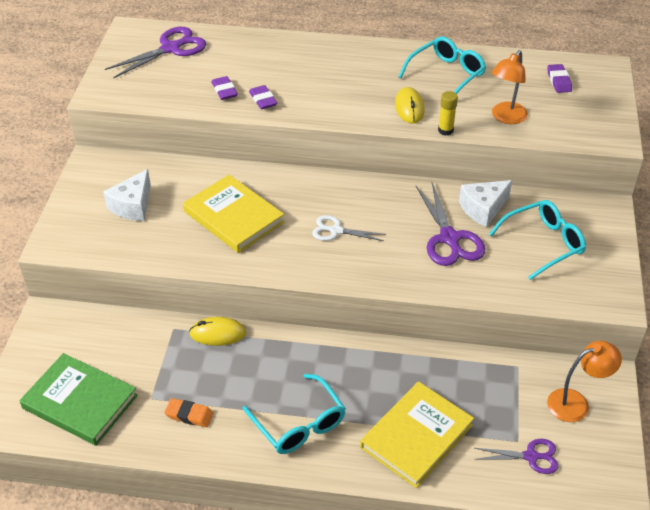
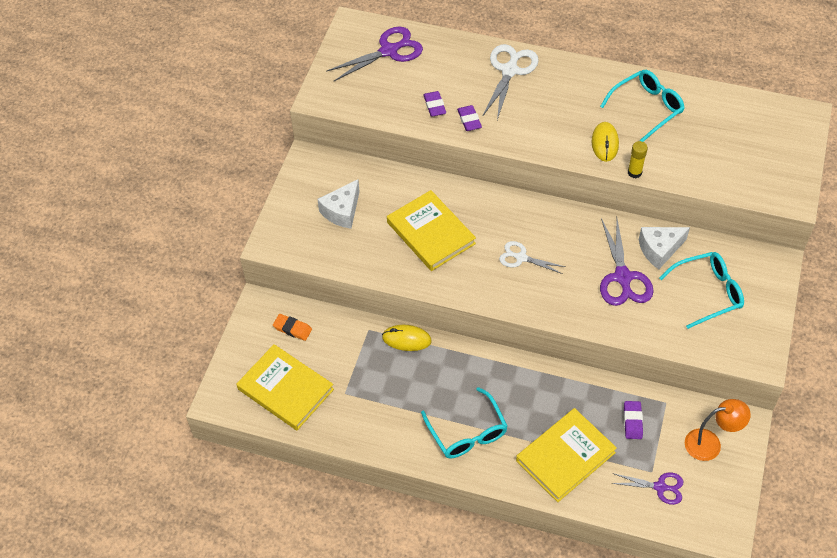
camera: 10 degrees right, 10 degrees up
green book [20,353,138,446] -> yellow book [236,344,334,430]
orange eraser [164,398,214,427] -> orange eraser moved to [273,314,312,341]
orange lamp [491,50,528,124] -> none
purple eraser [548,64,572,93] -> purple eraser moved to [624,401,643,439]
none -> white scissors [482,44,539,120]

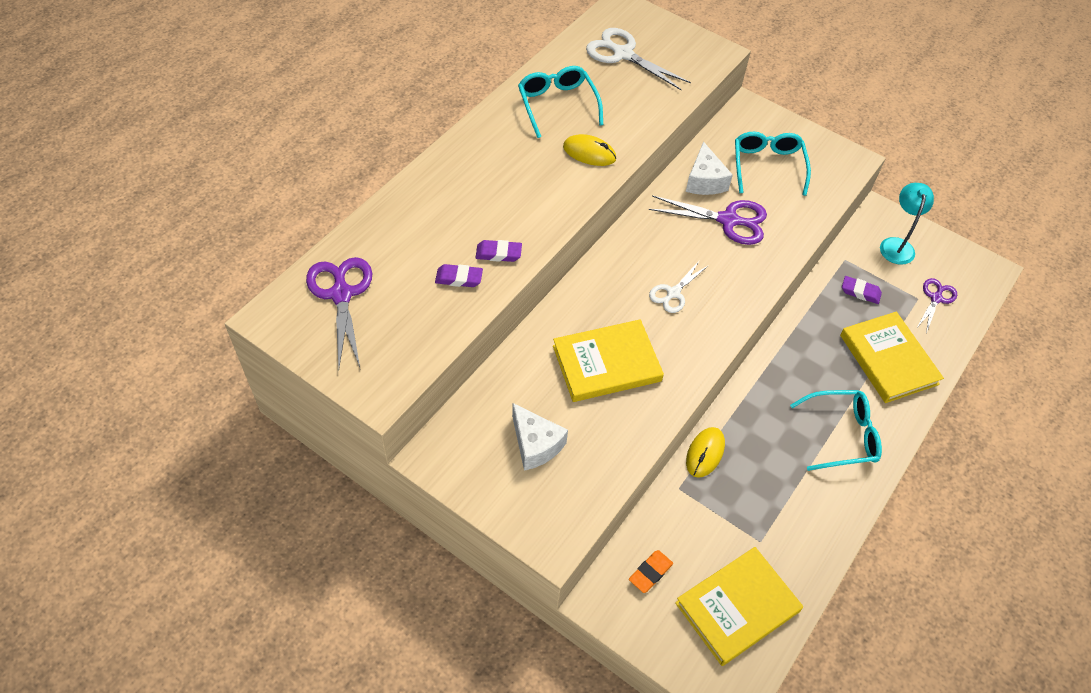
camera: 75 degrees left, 0 degrees up
white scissors [482,44,539,120] -> white scissors moved to [586,28,691,90]
yellow glue stick [628,141,648,178] -> none
orange lamp [685,399,751,461] -> turquoise lamp [880,183,934,265]

